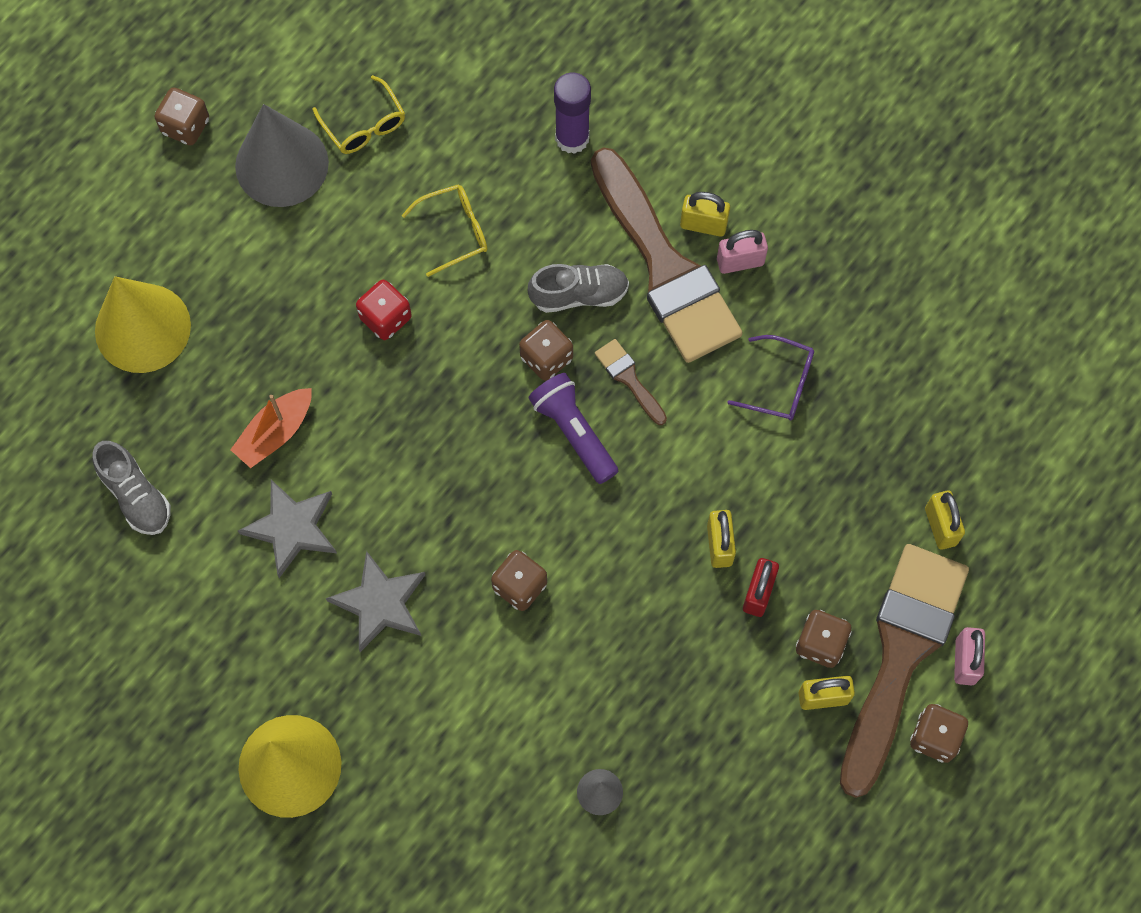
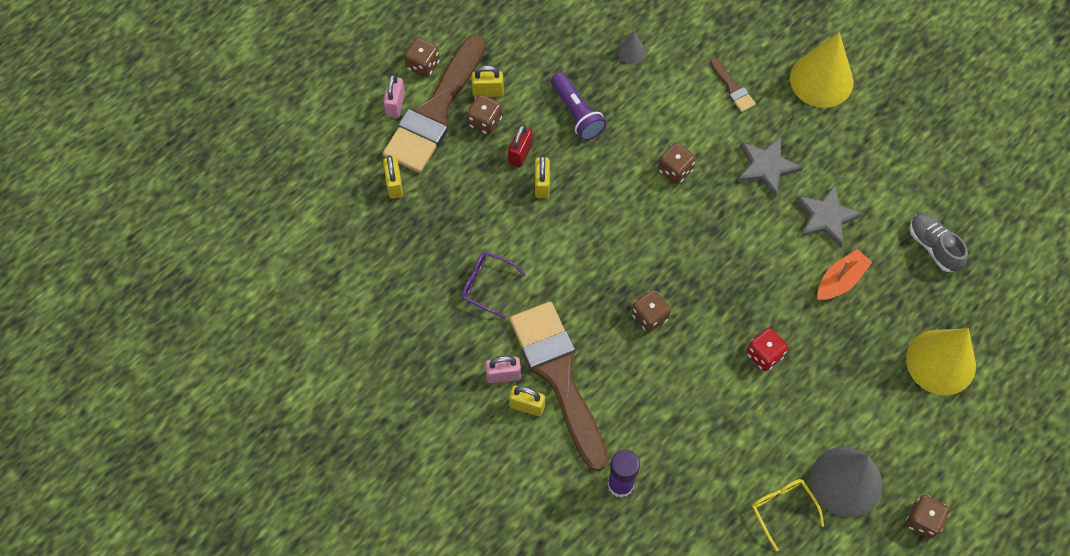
camera: 175 degrees left, 5 degrees down
yellow glasses [402,184,487,277] -> none
grey shoe [528,264,629,313] -> none
purple flashlight [528,373,618,484] -> purple flashlight moved to [551,72,606,140]
brown brush [595,339,667,425] -> brown brush moved to [710,58,756,112]

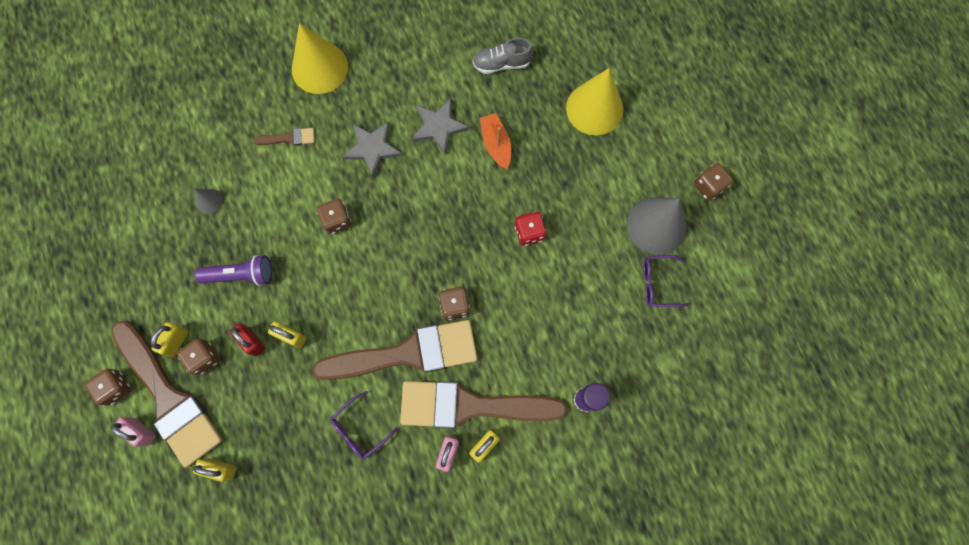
camera: 65 degrees left, 10 degrees up
yellow glasses [752,479,824,551] -> purple glasses [643,255,689,307]
none -> brown brush [313,320,478,380]

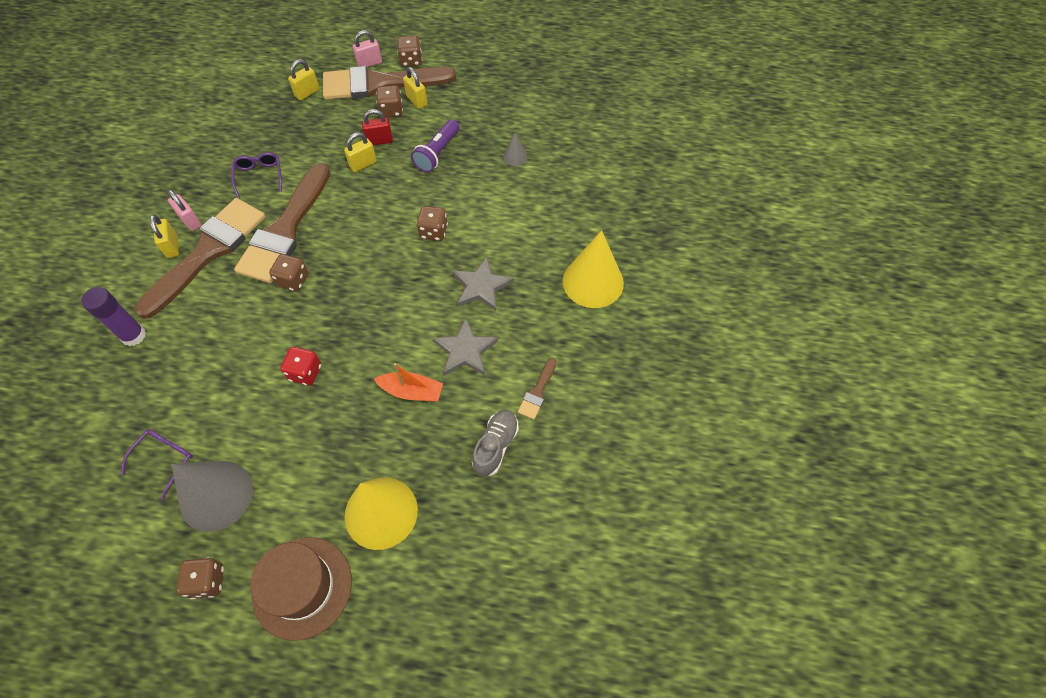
camera: 120 degrees right, 15 degrees down
brown brush [253,128,314,145] -> brown brush moved to [518,358,557,419]
none -> brown hat [250,537,352,641]

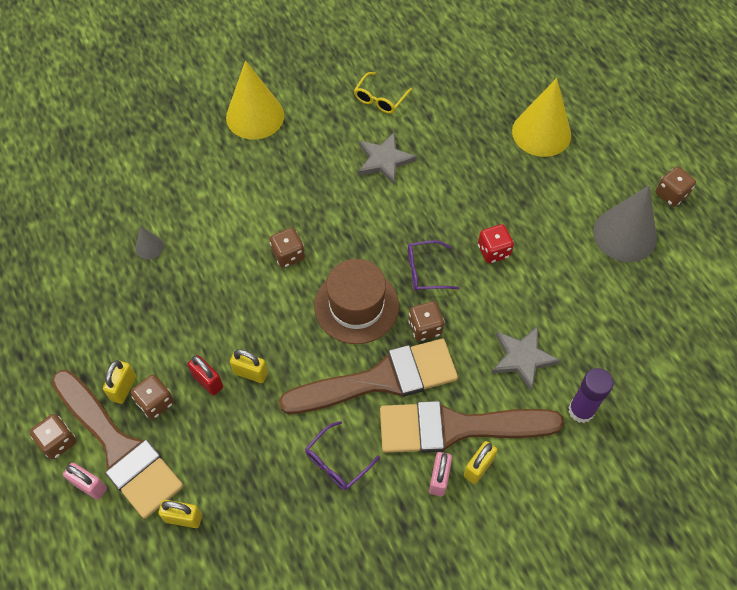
camera: 125 degrees left, 0 degrees up
purple glasses [121,429,193,499] -> purple glasses moved to [408,240,459,291]
brown hat [250,537,352,641] -> brown hat moved to [314,259,399,344]
orange boat [374,363,443,402] -> none
purple flashlight [411,119,459,172] -> none
grey star [453,257,514,311] -> grey star moved to [492,326,561,391]
grey shoe [472,410,519,477] -> none
brown brush [518,358,557,419] -> yellow glasses [354,72,412,114]

